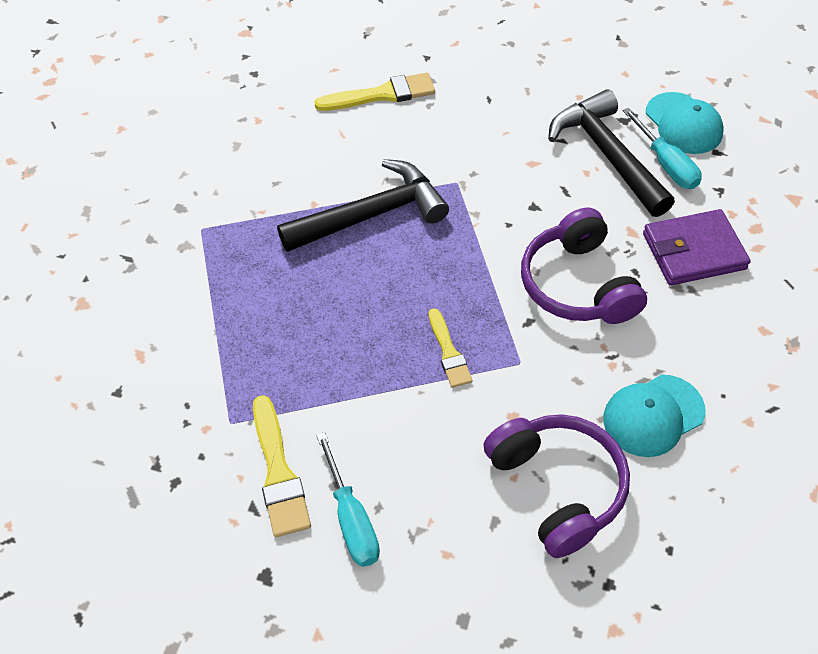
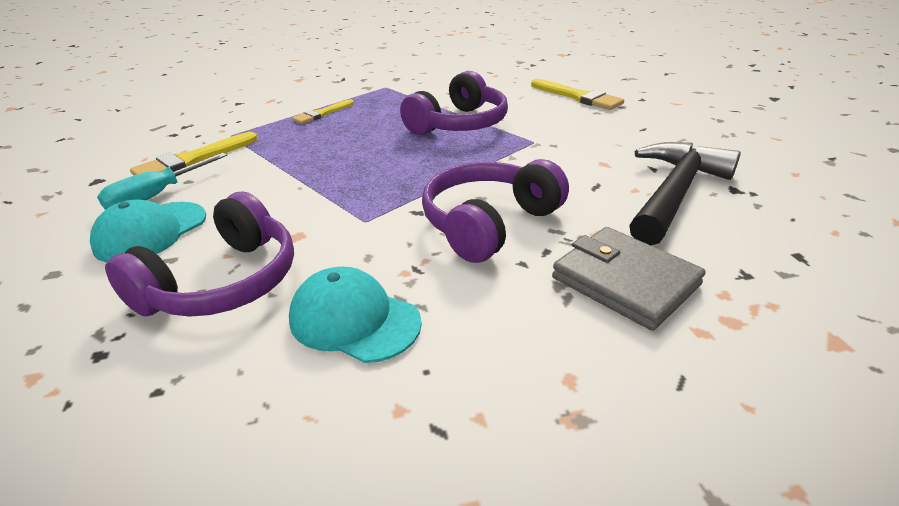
camera: 60 degrees right, 20 degrees down
black hammer [277,159,449,252] -> purple headphones [400,71,508,135]
yellow brush [429,308,473,388] -> yellow brush moved to [292,99,354,124]
turquoise screwdriver [623,108,702,189] -> none
purple wallet [643,209,751,285] -> grey wallet [552,227,706,331]
turquoise cap [646,92,723,154] -> turquoise cap moved to [90,199,206,263]

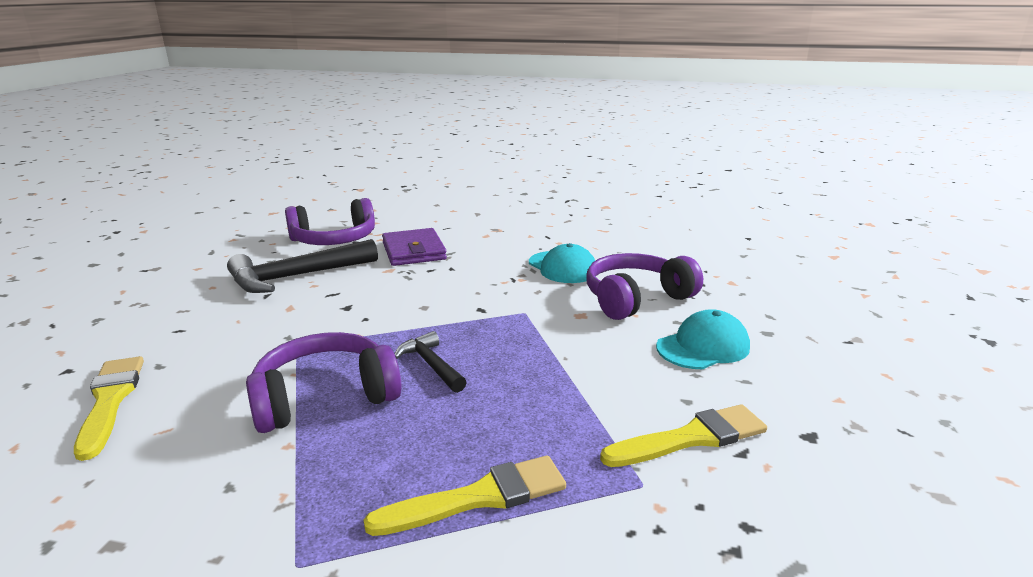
camera: 155 degrees left, 10 degrees down
turquoise screwdriver [97,153,227,210] -> none
yellow brush [292,99,354,124] -> yellow brush [364,456,566,536], size x1.54
purple headphones [422,159,569,263] -> purple headphones moved to [285,198,375,245]
grey wallet [552,227,706,331] -> purple wallet [382,228,447,266]
none -> black hammer [395,331,467,393]

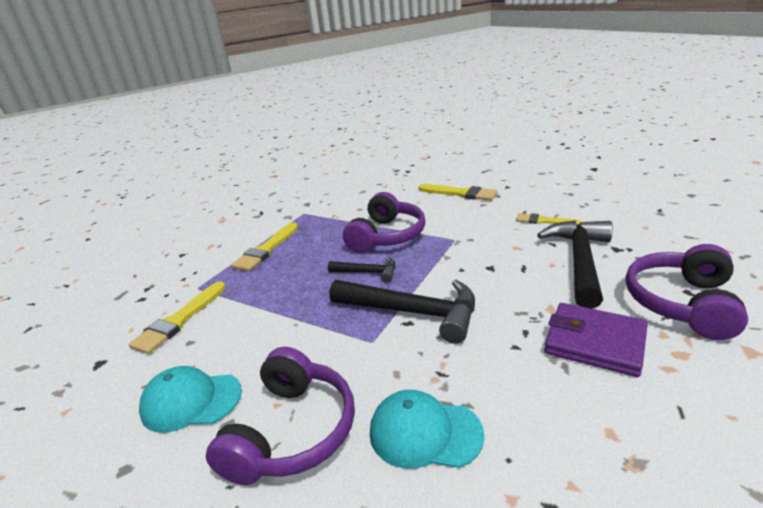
camera: 140 degrees right, 5 degrees up
turquoise cap [656,309,750,369] -> turquoise cap turned 75 degrees clockwise [139,366,242,433]
none -> black hammer [329,280,475,344]
none -> yellow brush [516,213,581,225]

